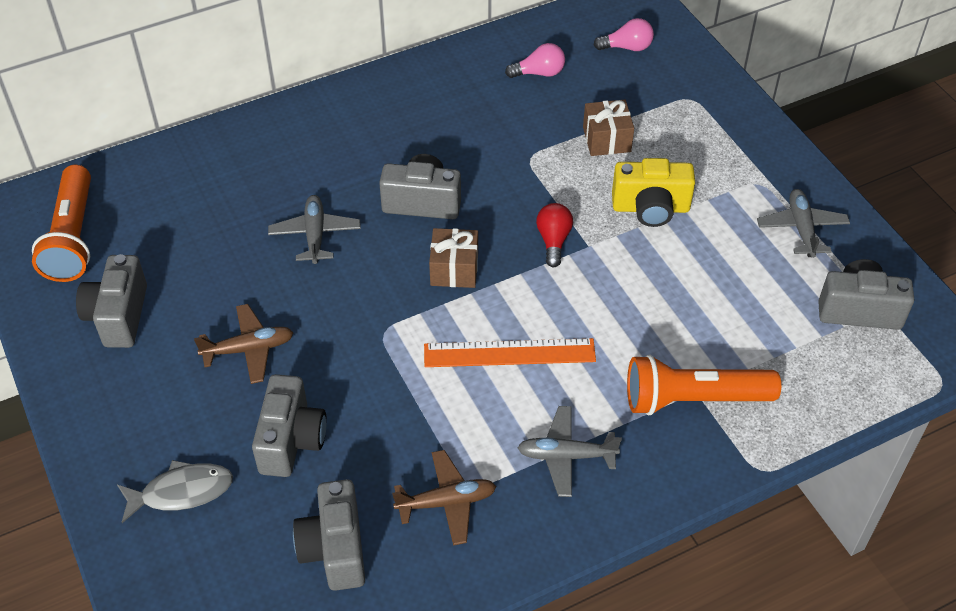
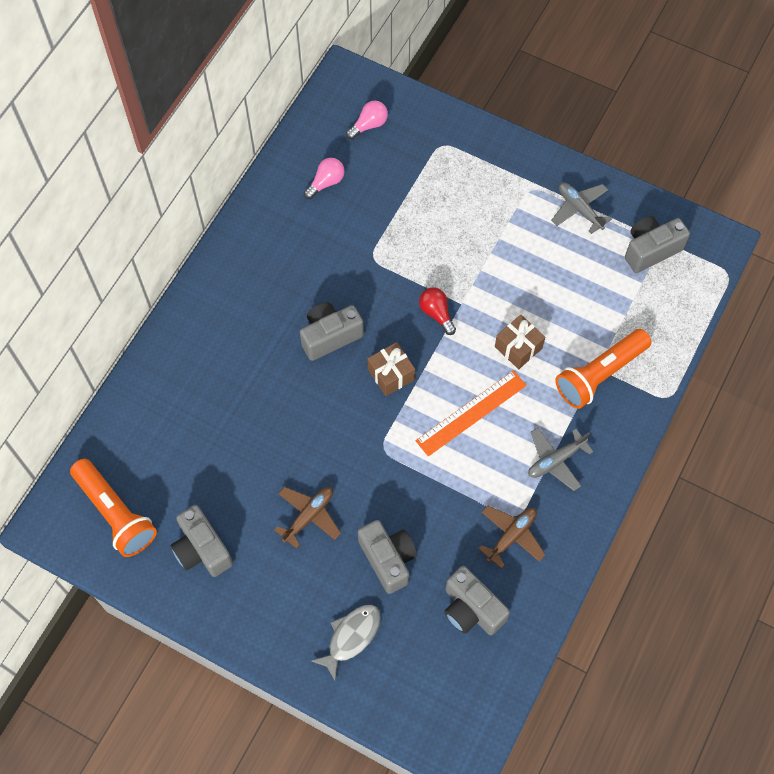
camera: 35 degrees left, 15 degrees up
grey plane [268,195,361,264] -> none
brown gift [583,100,634,156] -> brown gift moved to [495,315,545,369]
yellow camera [612,158,695,227] -> none

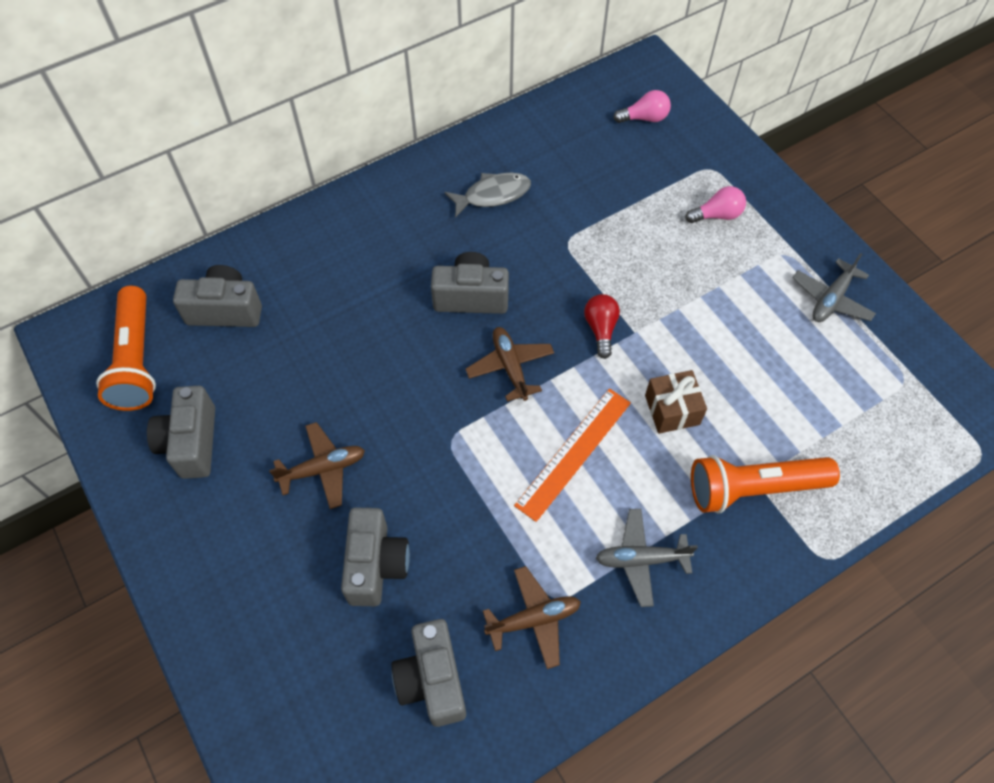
camera: 30 degrees right, 5 degrees down
pink light bulb [304,158,345,199] -> pink light bulb moved to [685,186,746,223]
grey fish [312,605,381,681] -> grey fish moved to [444,173,531,218]
brown gift [367,342,415,396] -> brown plane [465,327,554,402]
orange ruler [415,370,527,457] -> orange ruler turned 45 degrees counterclockwise [514,389,631,522]
grey plane [551,182,612,234] -> grey plane turned 135 degrees counterclockwise [792,253,876,322]
grey camera [625,216,690,273] -> grey camera moved to [173,265,262,327]

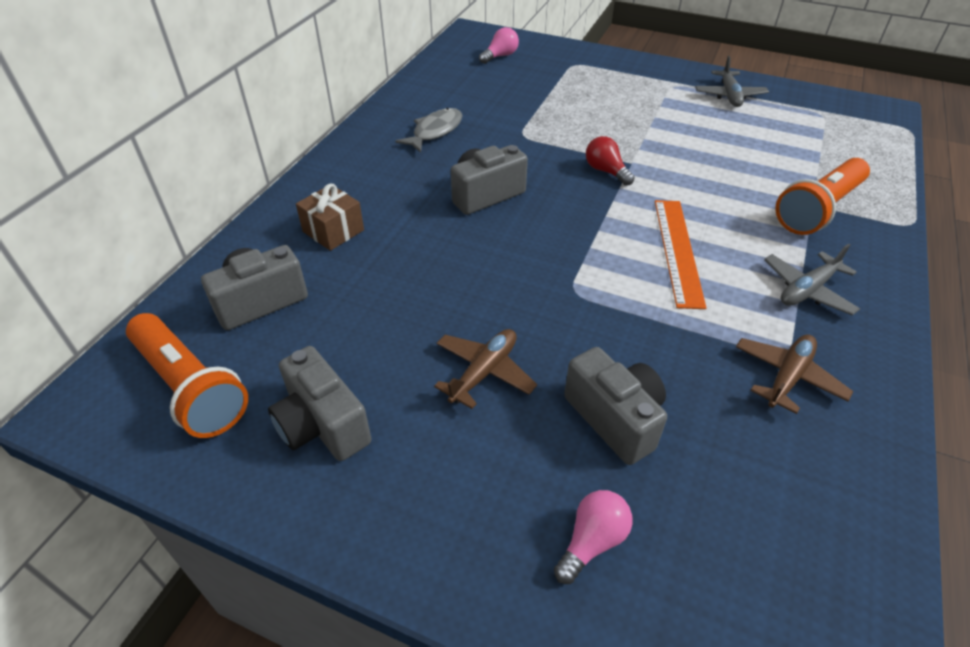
camera: 35 degrees left, 15 degrees down
grey camera [391,619,466,727] -> none
brown plane [465,327,554,402] -> none
brown gift [645,370,707,434] -> brown gift moved to [296,183,364,251]
pink light bulb [685,186,746,223] -> pink light bulb moved to [554,490,633,584]

